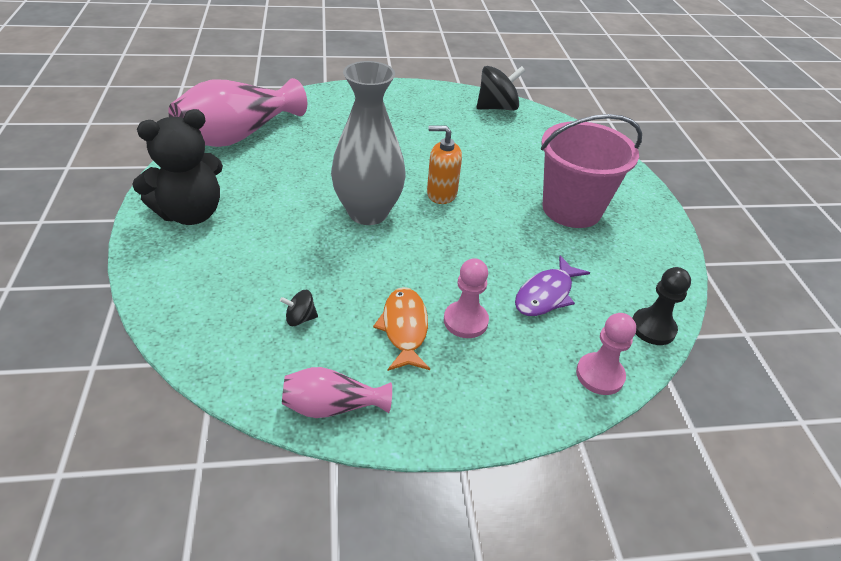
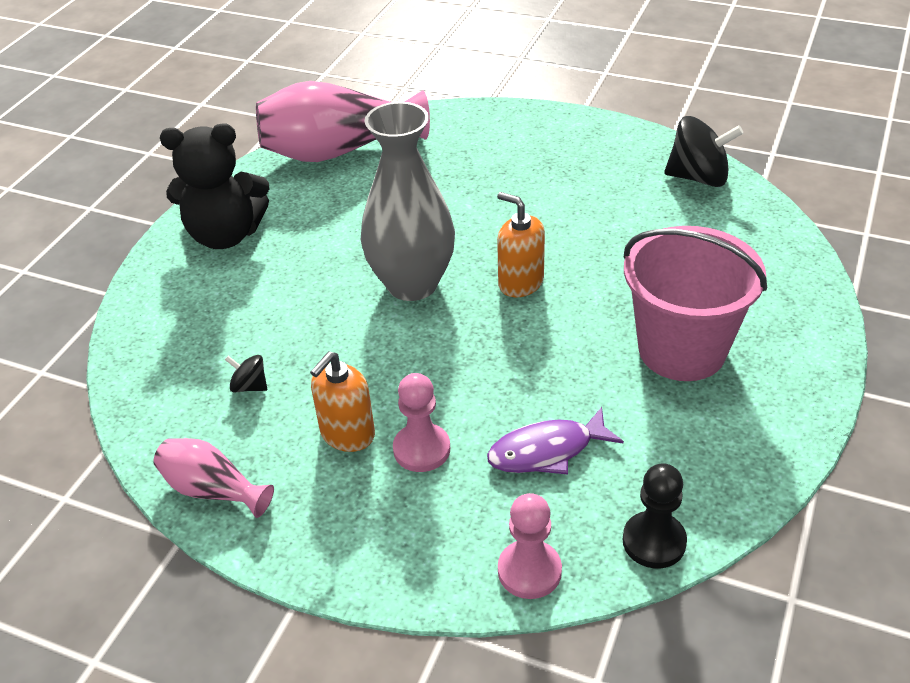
camera: 35 degrees right, 0 degrees up
orange fish [373,287,430,371] -> orange soap dispenser [310,351,375,452]

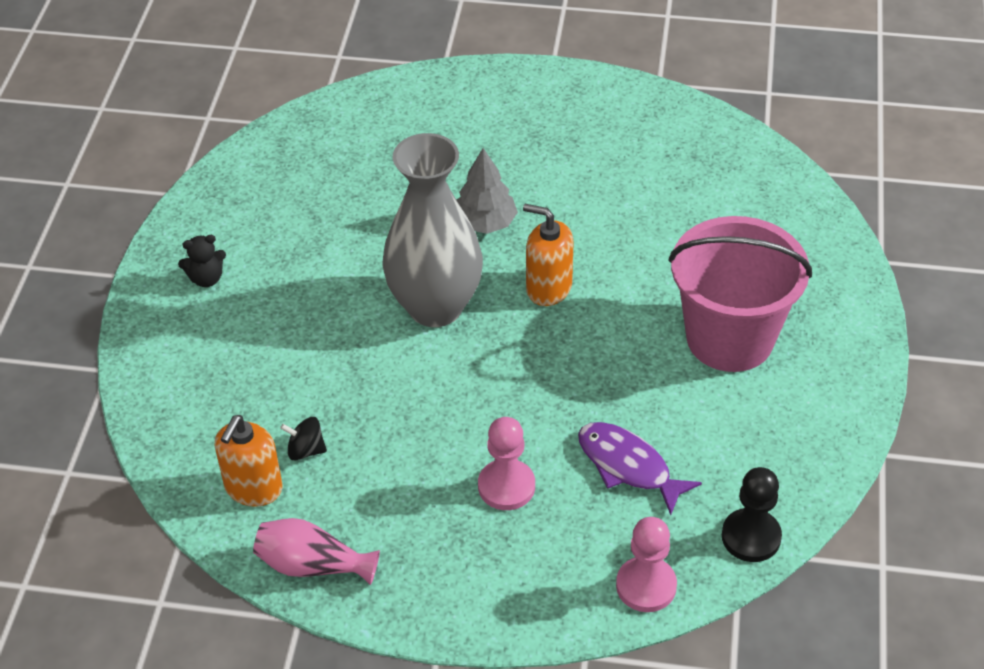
camera: 15 degrees left, 5 degrees up
black teddy bear [160,123,269,249] -> black teddy bear [178,235,226,287], size x0.42
pink vase [256,81,430,162] -> none
orange soap dispenser [310,351,375,452] -> orange soap dispenser moved to [215,415,283,507]
purple fish [487,407,624,474] -> purple fish turned 75 degrees clockwise [578,422,702,515]
black spinning top [664,116,743,187] -> none
none -> grey tree [456,148,518,234]

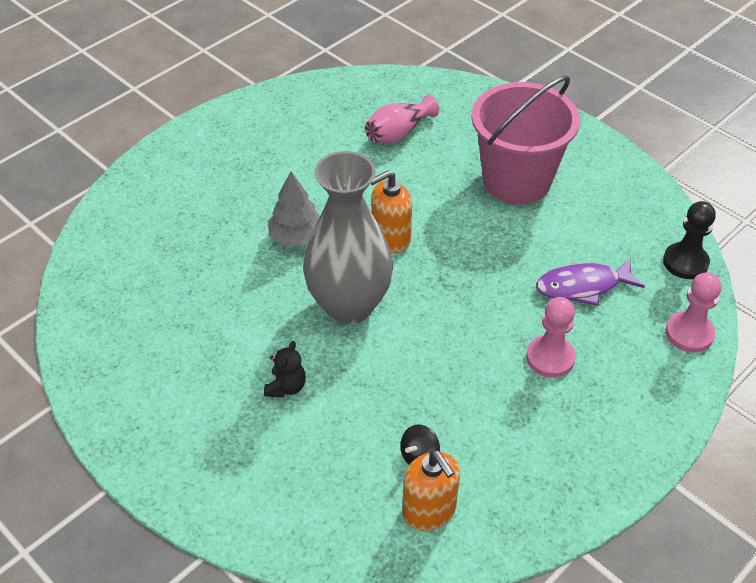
camera: 55 degrees left, 0 degrees up
black teddy bear [178,235,226,287] -> black teddy bear moved to [264,341,306,397]
pink vase [253,518,380,585] -> pink vase moved to [365,95,439,143]

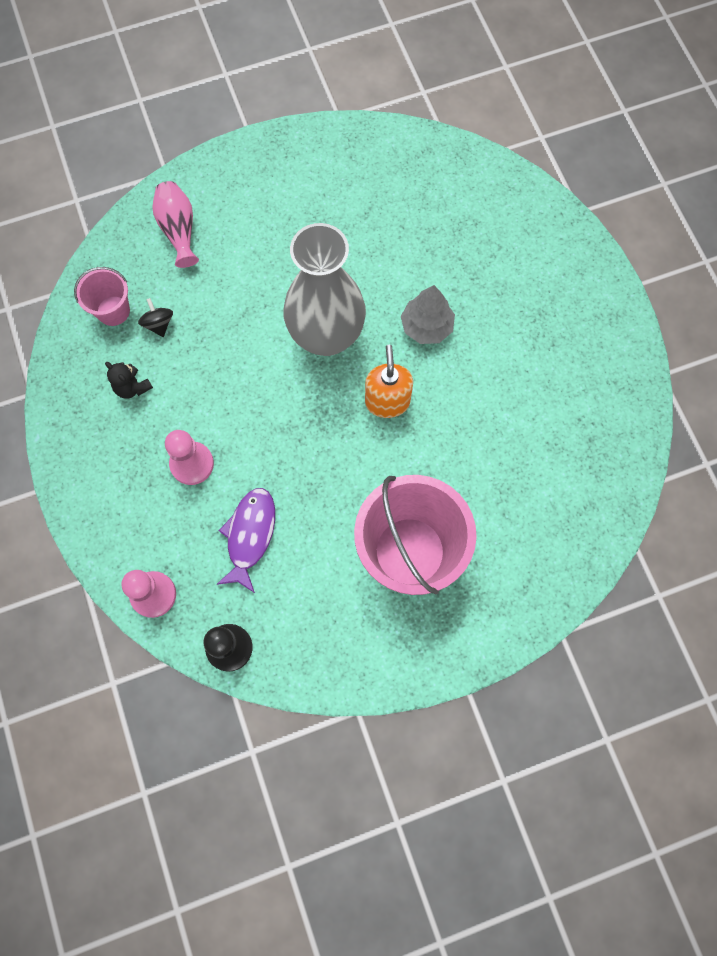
camera: 115 degrees right, 25 degrees up
black teddy bear [264,341,306,397] -> black teddy bear moved to [105,362,153,398]
pink vase [365,95,439,143] -> pink vase moved to [153,181,199,268]
orange soap dispenser [402,450,460,531] -> pink bucket [74,267,130,326]

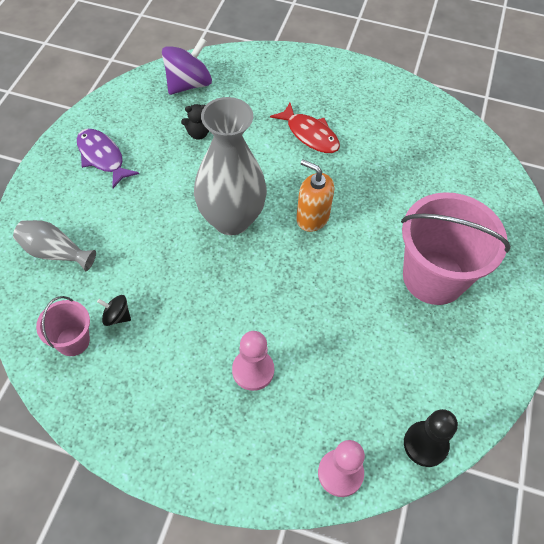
camera: 55 degrees left, 15 degrees down
black teddy bear [105,362,153,398] -> black teddy bear moved to [181,104,209,140]
pink vase [153,181,199,268] -> grey vase [13,220,96,271]
purple fish [216,488,275,593] -> purple fish moved to [77,129,139,188]
grey tree [401,285,455,344] -> none
none -> purple spinning top [162,37,212,95]
none -> red fish [270,103,340,153]

